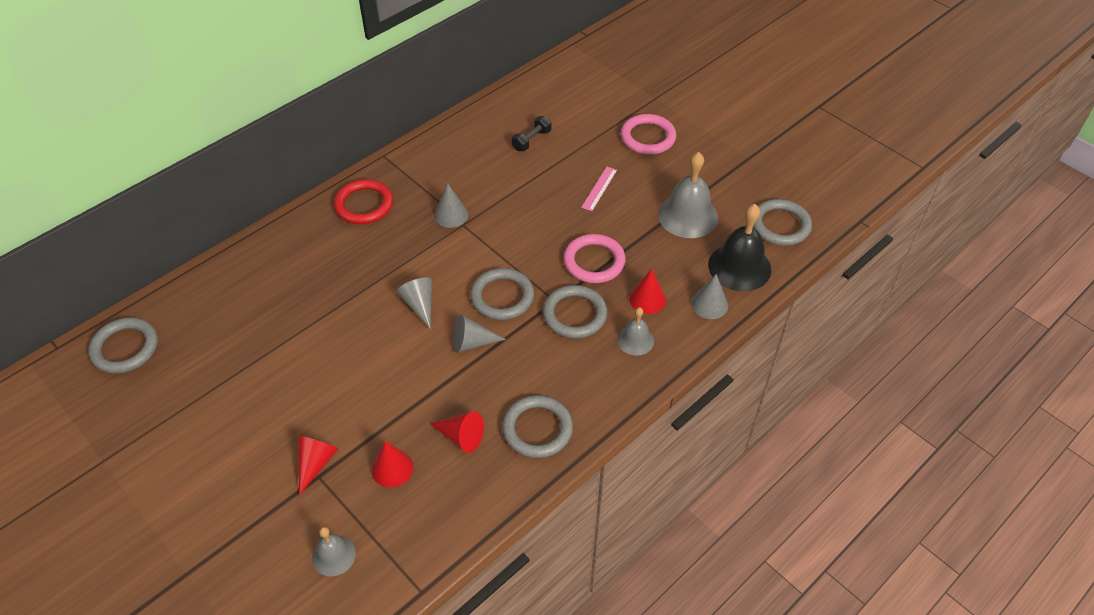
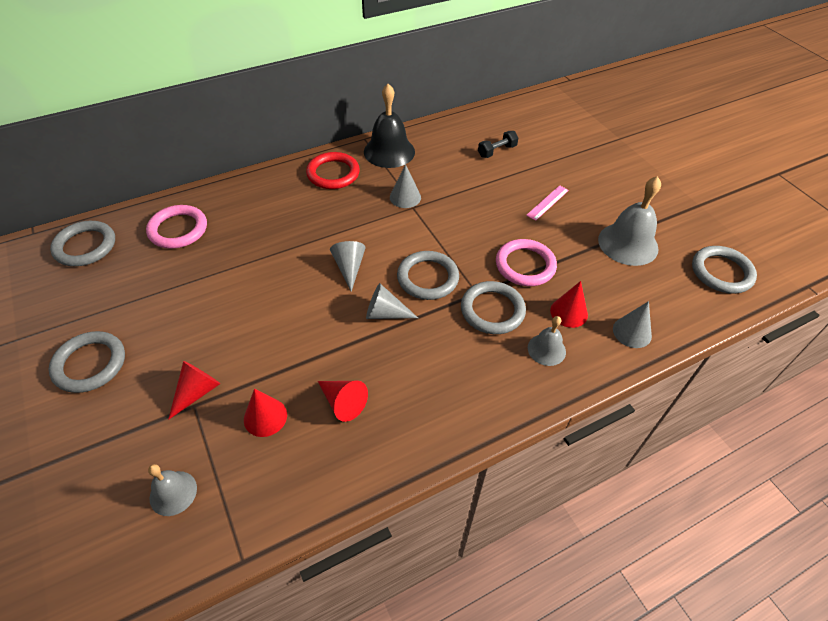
camera: 15 degrees right, 0 degrees up
grey ring [502,395,573,458] -> grey ring moved to [49,331,125,393]
pink ring [621,114,676,154] -> pink ring moved to [146,205,207,249]
black bell [708,204,771,291] -> black bell moved to [364,84,415,168]

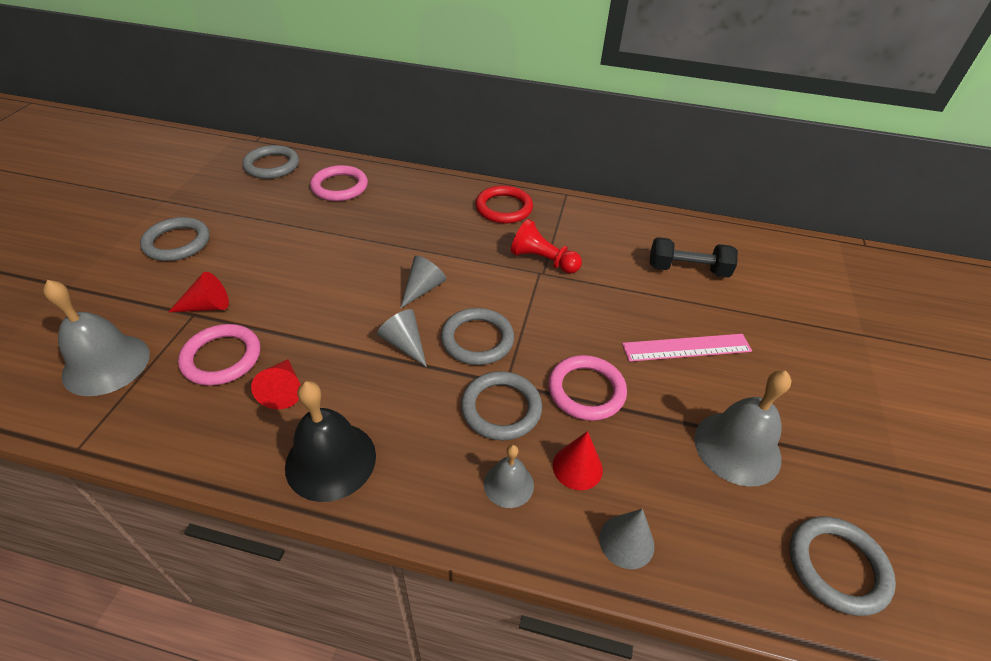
camera: 40 degrees right, 5 degrees down
grey bell [148,464,197,516] -> grey bell [43,280,150,396], size x1.80
red cone [244,389,287,437] -> pink ring [178,324,260,386]
black bell [364,84,415,168] -> black bell moved to [285,381,376,502]
grey cone [390,164,421,208] -> red pawn [511,219,582,273]
black dumbbell [478,131,518,158] -> black dumbbell [650,237,738,277], size x1.54
pink ruler [526,185,569,221] -> pink ruler [622,334,752,362], size x1.60

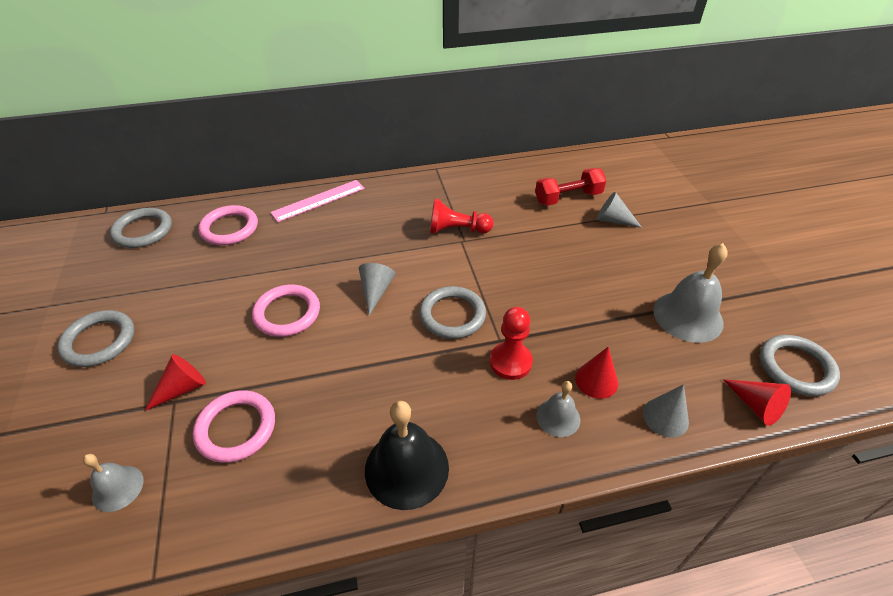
camera: 25 degrees left, 0 degrees up
grey bell [43,280,150,396] -> grey bell [83,454,144,512], size x0.56
red cone [251,359,301,409] -> red cone moved to [723,379,791,426]
grey cone [377,309,427,367] -> grey cone moved to [596,192,642,228]
grey ring [461,371,542,441] -> red pawn [490,307,533,380]
red ring [475,185,533,223] -> none
pink ring [548,355,627,421] -> pink ring moved to [252,285,320,337]
pink ruler [622,334,752,362] -> pink ruler moved to [270,180,365,222]
black dumbbell [650,237,738,277] -> red dumbbell [535,168,606,206]

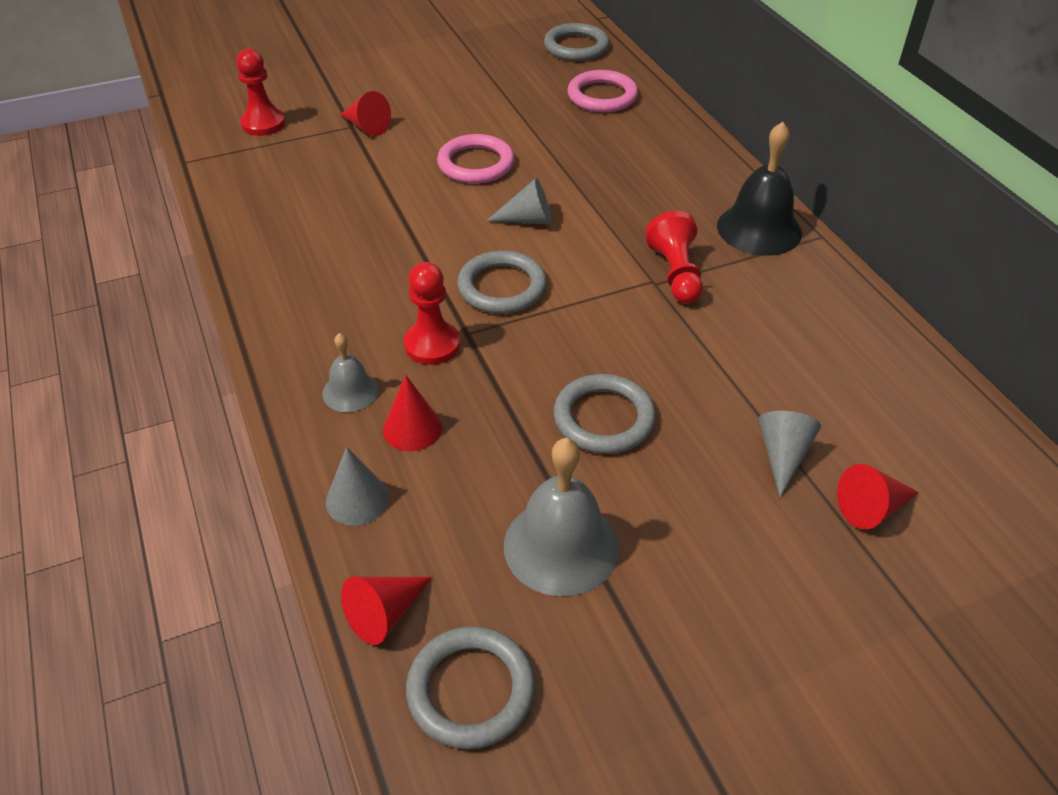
camera: 80 degrees right, 0 degrees up
grey ring [57,310,134,367] -> grey ring moved to [554,374,656,454]
grey bell [83,454,144,512] -> red pawn [236,49,285,136]
pink ring [193,390,275,463] -> none
pink ruler [270,180,365,222] -> none
black bell [365,401,449,510] -> black bell moved to [717,122,802,256]
red dumbbell [535,168,606,206] -> none
none -> red cone [837,464,919,529]

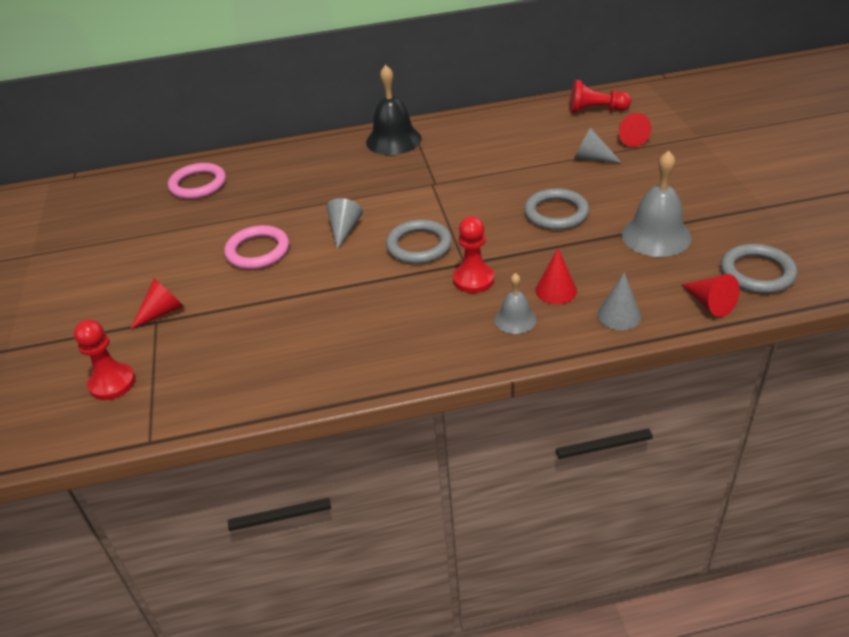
camera: 75 degrees left, 5 degrees down
grey ring [544,23,610,61] -> none
red pawn [645,211,703,304] -> red pawn moved to [570,80,631,113]

